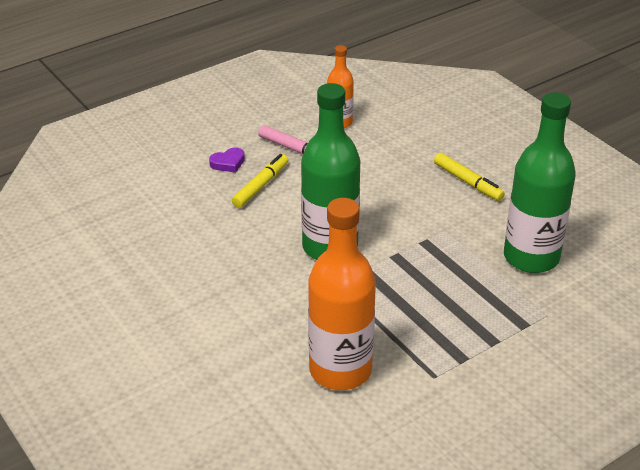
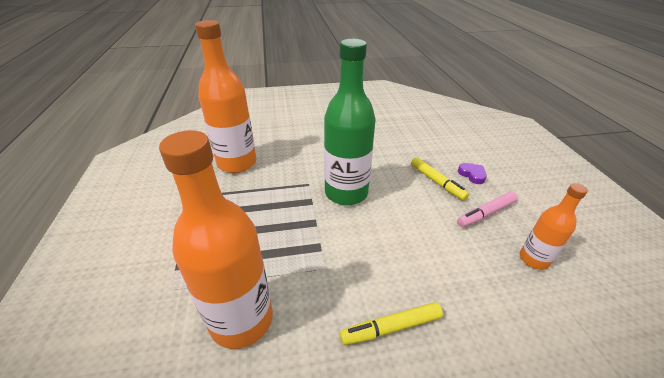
camera: 115 degrees right, 0 degrees up
purple heart [209,147,245,173] -> purple heart turned 150 degrees clockwise [458,163,487,184]
green bottle [504,92,576,273] -> orange bottle [159,130,273,349]

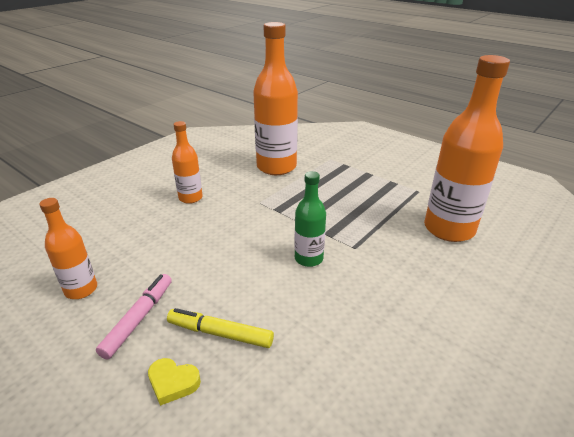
camera: 140 degrees right, 5 degrees down
green bottle [324,39,375,205] -> green bottle [294,171,326,267], size x0.53
yellow marker [340,302,443,345] -> orange bottle [172,121,203,204]
purple heart [458,163,487,184] -> yellow heart [148,358,201,406]

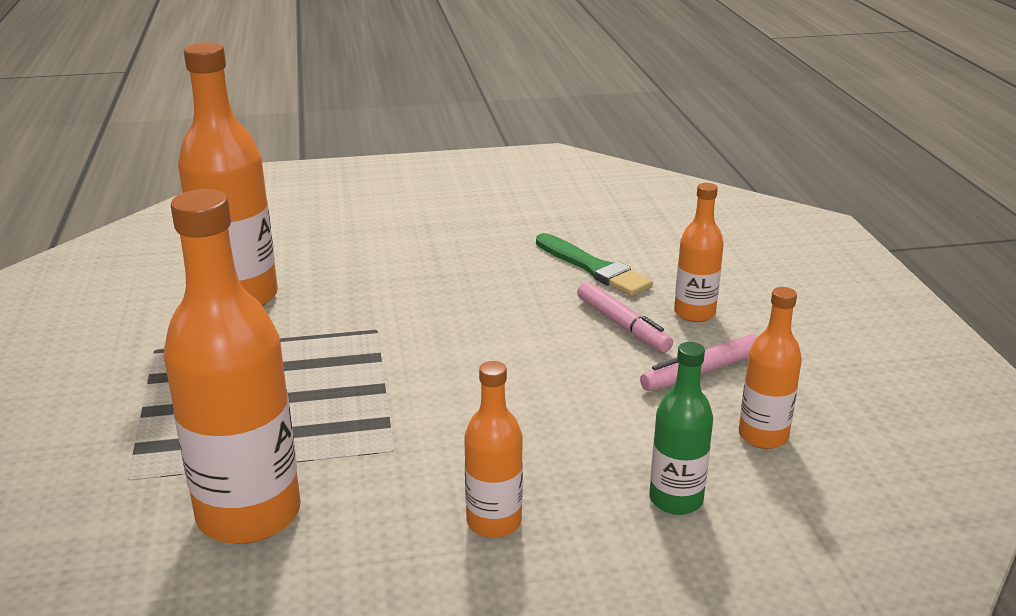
camera: 140 degrees left, 5 degrees down
yellow heart [148,358,201,406] -> orange bottle [674,183,724,322]
yellow marker [167,308,274,348] -> pink marker [577,282,673,352]
green bottle [294,171,326,267] -> green bottle moved to [649,342,713,515]
none -> green brush [536,233,653,296]

